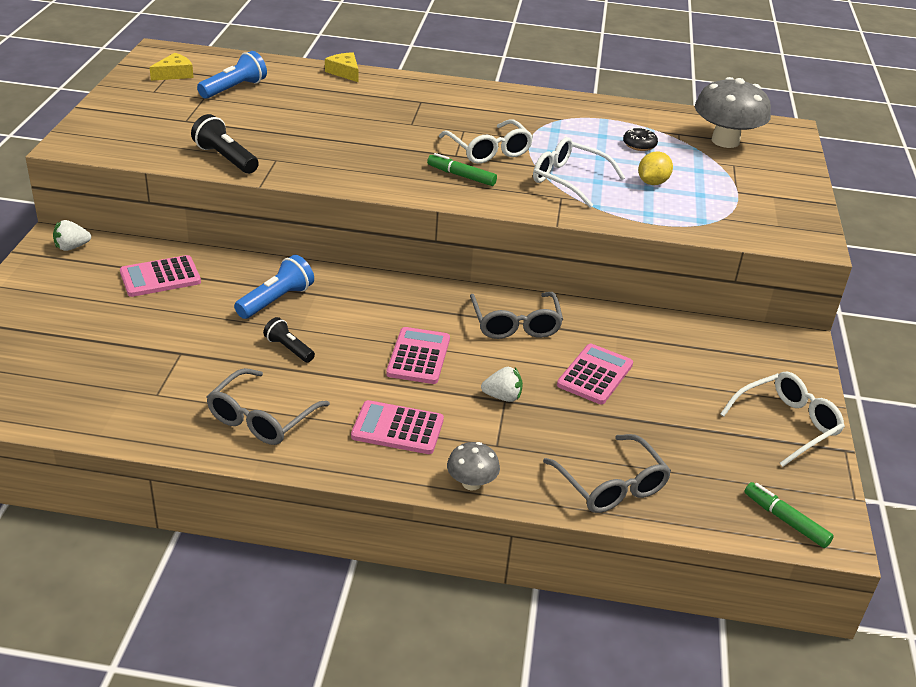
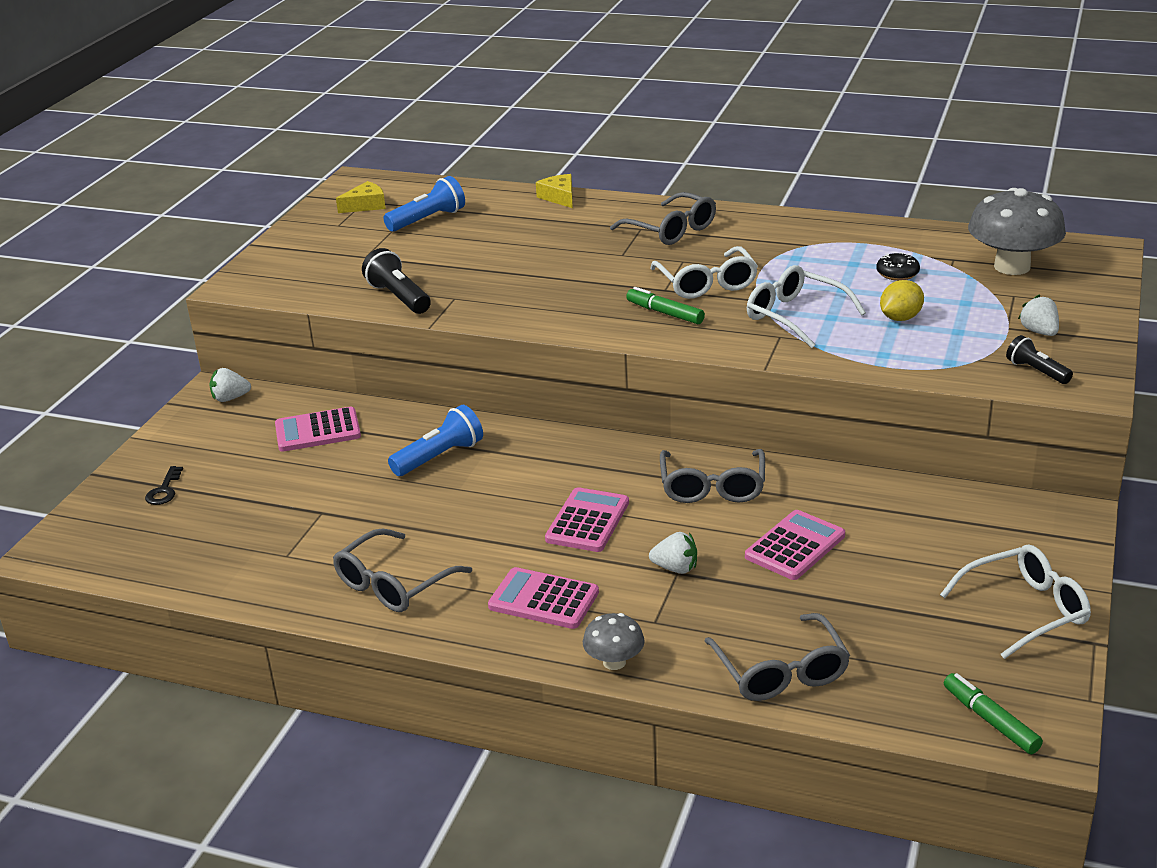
camera: 15 degrees right, 5 degrees down
black flashlight [263,317,315,362] -> black flashlight moved to [1006,335,1073,384]
none -> black key [145,466,183,505]
none -> grey glasses [610,192,716,245]
none -> white strawberry [1018,294,1059,336]

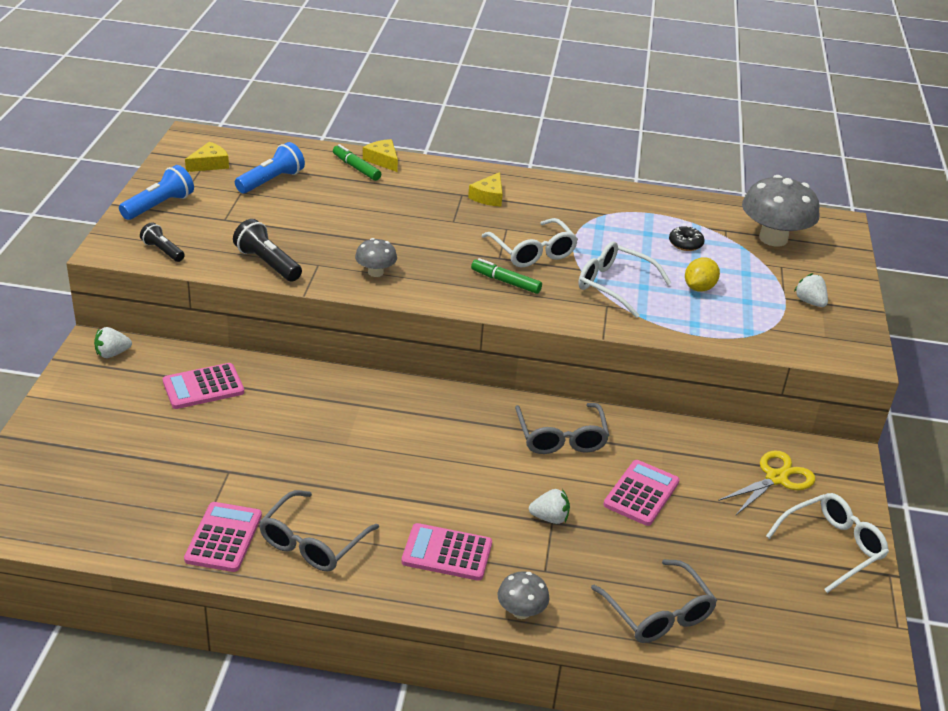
camera: 15 degrees left, 5 degrees up
black key [145,466,183,505] -> none
blue flashlight [388,405,483,476] -> blue flashlight moved to [119,165,194,220]
pink calculator [545,487,629,552] -> pink calculator moved to [184,502,262,572]
grey glasses [610,192,716,245] -> yellow cheese [468,172,503,207]
green marker [944,673,1043,754] -> green marker moved to [333,144,381,181]
black flashlight [1006,335,1073,384] -> black flashlight moved to [140,222,185,262]
none -> grey mushroom [355,238,397,277]
none -> yellow scissors [718,451,815,515]

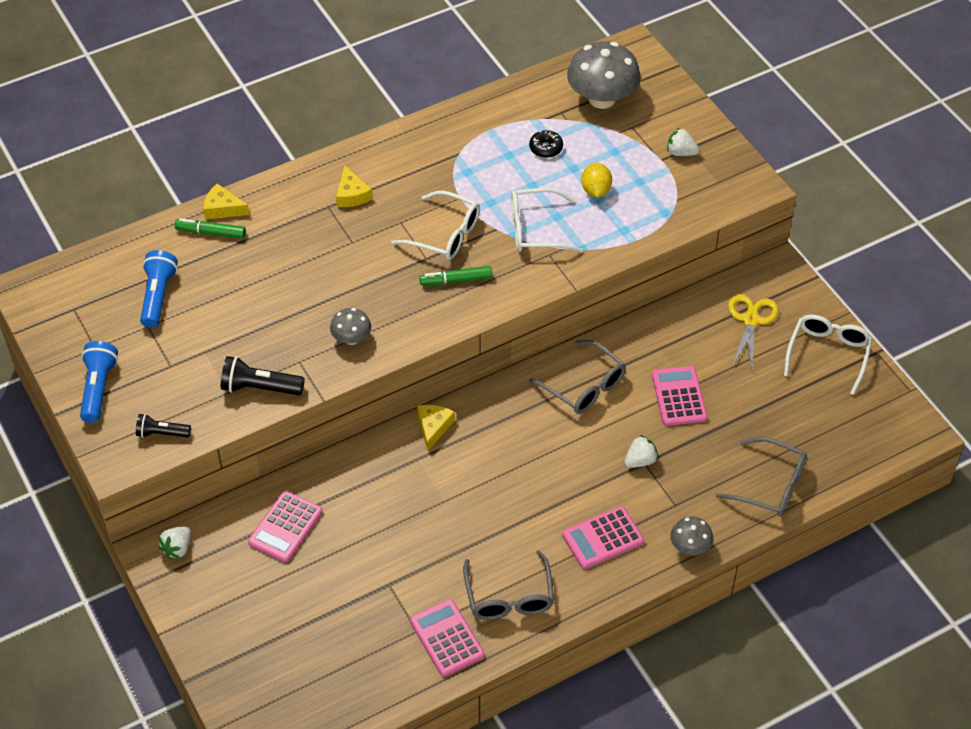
camera: 35 degrees left, 15 degrees up
yellow cheese [185,142,229,172] -> yellow cheese moved to [417,405,455,451]

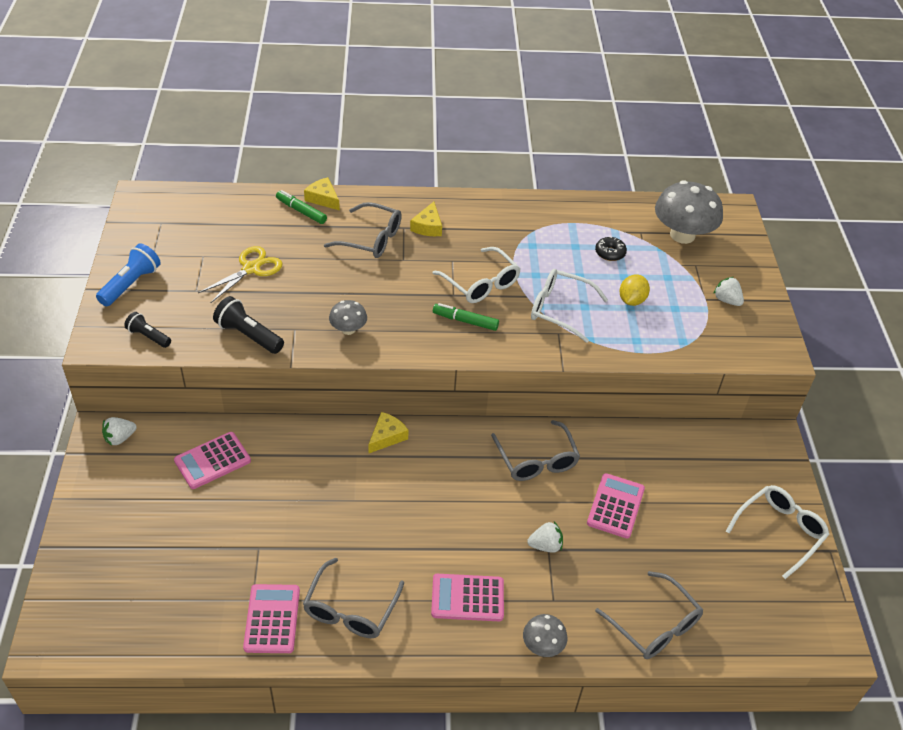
camera: 25 degrees right, 5 degrees down
blue flashlight [140,250,178,328] -> none
yellow scissors [728,294,778,369] -> yellow scissors moved to [198,246,283,303]
none -> grey glasses [324,202,402,258]

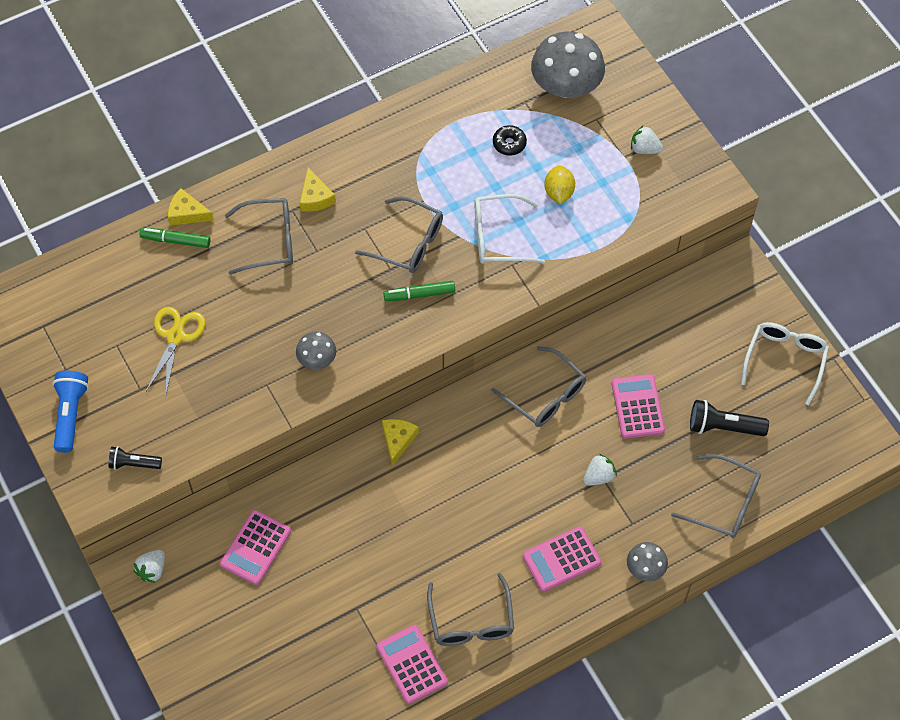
camera: 25 degrees left, 15 degrees up
black flashlight [213,296,284,354] -> black flashlight moved to [690,400,769,436]
white glasses [433,247,521,303] -> grey glasses [355,196,443,273]

